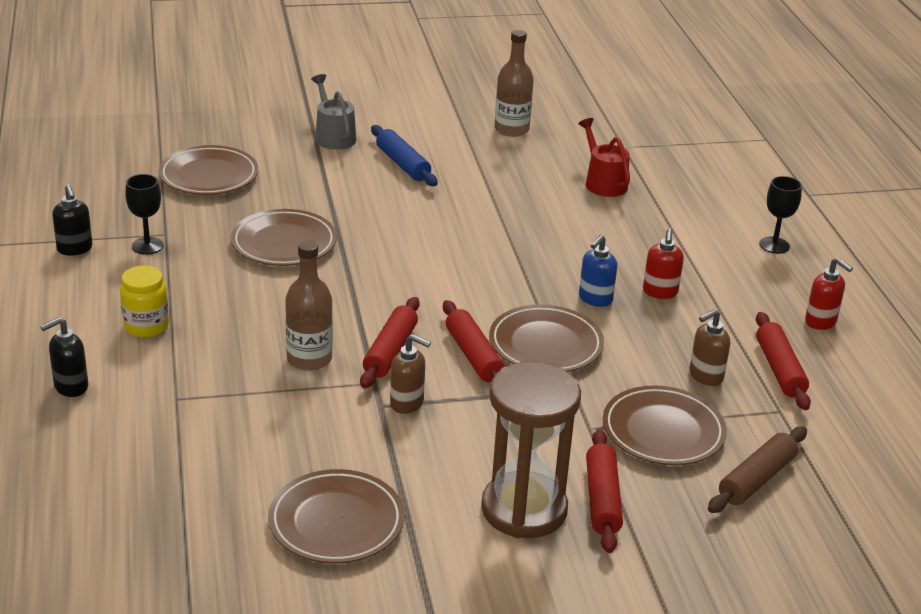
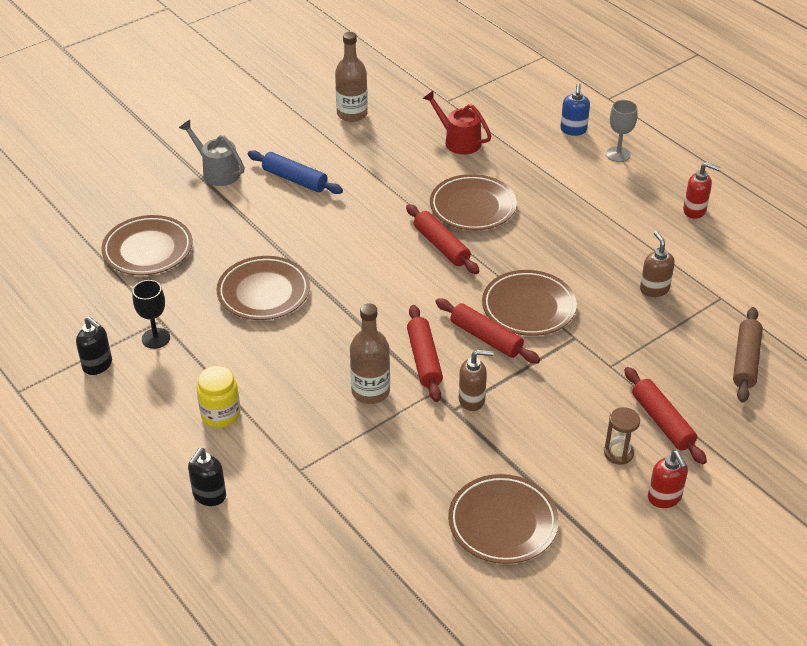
camera: 25 degrees left, 10 degrees up
brown hourglass [481,361,581,538] -> brown hourglass [604,407,640,465], size x0.44
blue soap dispenser [579,235,617,307] -> blue soap dispenser moved to [560,83,590,136]
brown plate [603,385,727,465] -> brown plate moved to [430,174,517,230]
red soap dispenser [643,229,684,299] -> red soap dispenser moved to [648,450,688,508]
brown soap dispenser [690,309,730,386] -> brown soap dispenser turned 135 degrees clockwise [640,231,675,297]
red rolling pin [756,312,811,410] -> red rolling pin moved to [406,204,479,274]
black goblet [759,176,802,254] -> grey goblet [606,100,637,162]

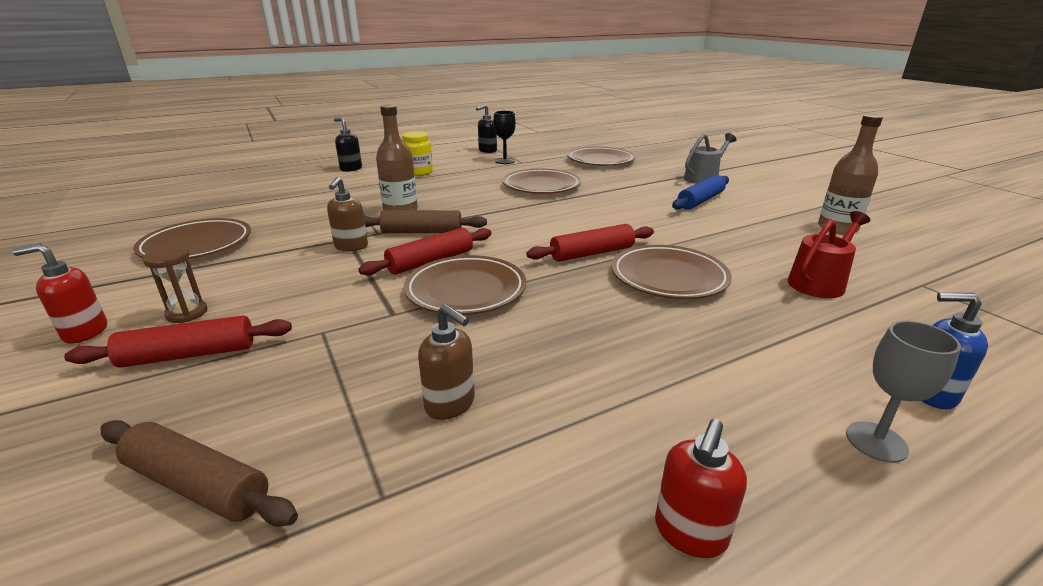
camera: 100 degrees right, 15 degrees down
red rolling pin [407,305,443,402] -> brown rolling pin [364,210,487,233]
brown soap dispenser [640,231,675,297] -> brown soap dispenser turned 45 degrees clockwise [418,304,475,420]

